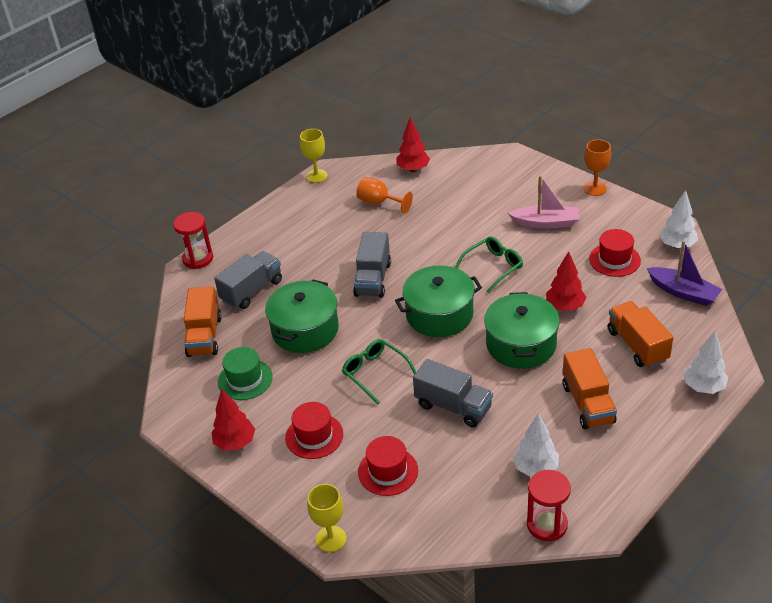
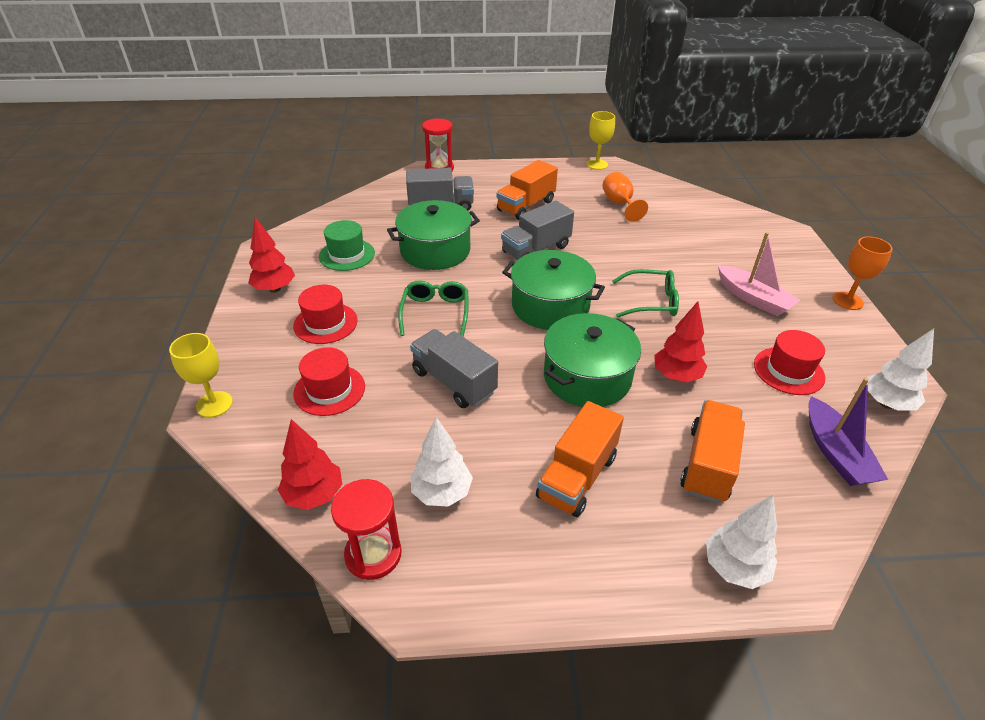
camera: 40 degrees right, 0 degrees up
orange truck [184,286,222,357] -> orange truck moved to [497,160,558,220]
red tree [397,117,430,172] -> red tree moved to [278,419,342,510]
grey truck [413,359,493,428] -> grey truck turned 150 degrees clockwise [410,329,498,408]

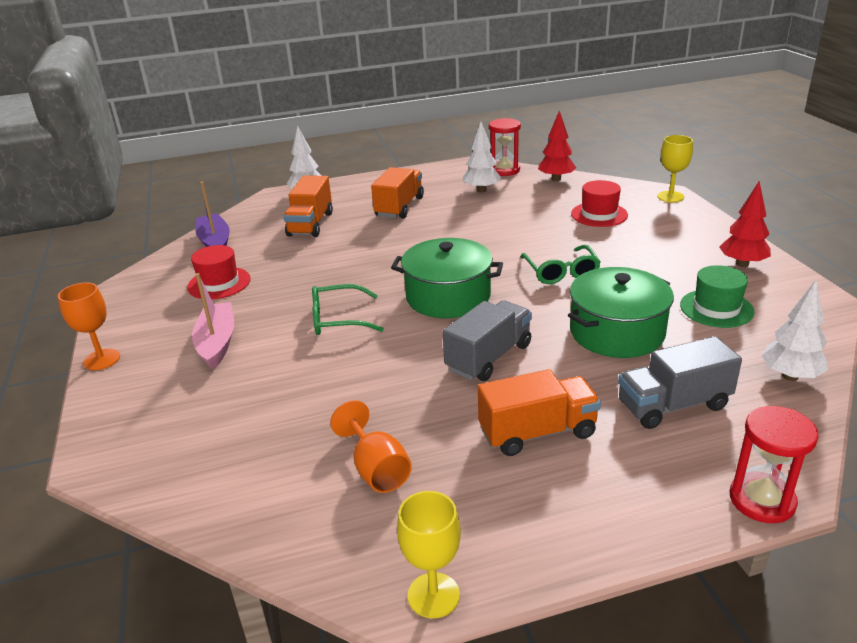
camera: 170 degrees right, 10 degrees down
red hat [293,285,358,344] -> none
grey truck [410,329,498,408] -> none
orange truck [497,160,558,220] -> orange truck turned 45 degrees clockwise [478,369,601,456]
green pot [544,313,641,407] -> none
red tree [654,302,707,382] -> none
pink boat [718,232,800,316] -> pink boat turned 45 degrees clockwise [192,273,234,369]
white tree [866,329,934,411] -> white tree moved to [761,280,828,381]

